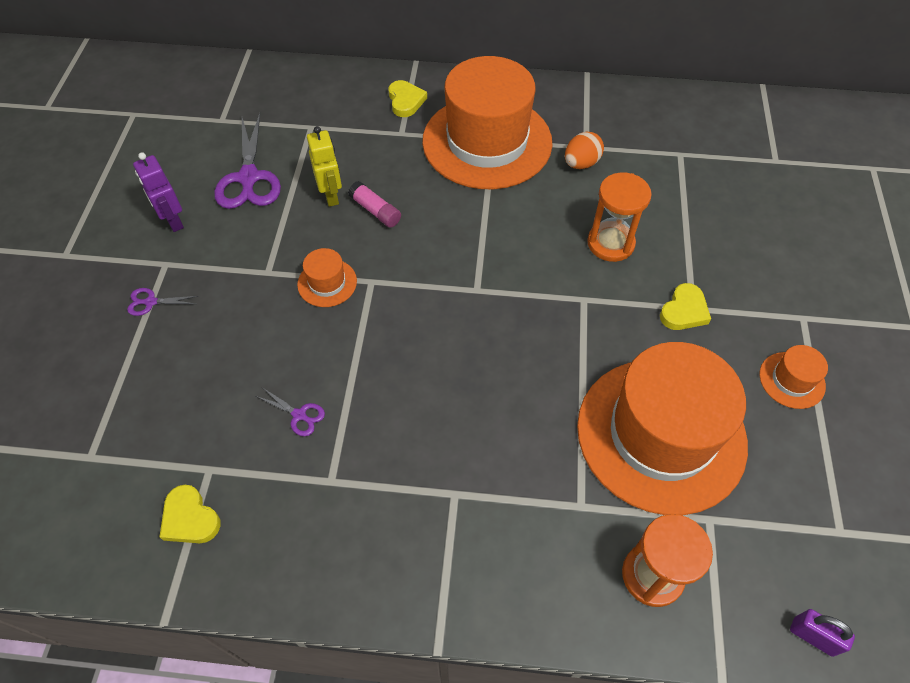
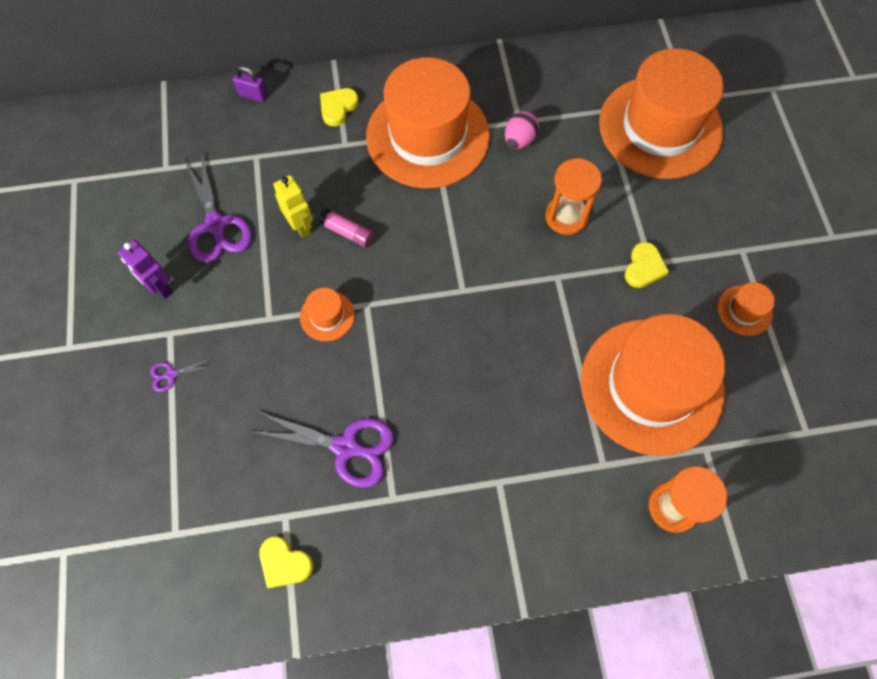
camera: 15 degrees left, 10 degrees up
purple scissors [256,388,325,436] -> purple scissors [249,411,394,488], size x2.16
yellow heart [388,80,427,117] -> yellow heart turned 120 degrees counterclockwise [320,88,359,126]
orange egg [565,131,604,169] -> pink egg [505,111,539,149]
purple padlock [790,609,855,657] -> purple padlock moved to [233,66,267,102]
none -> orange hat [599,48,724,179]

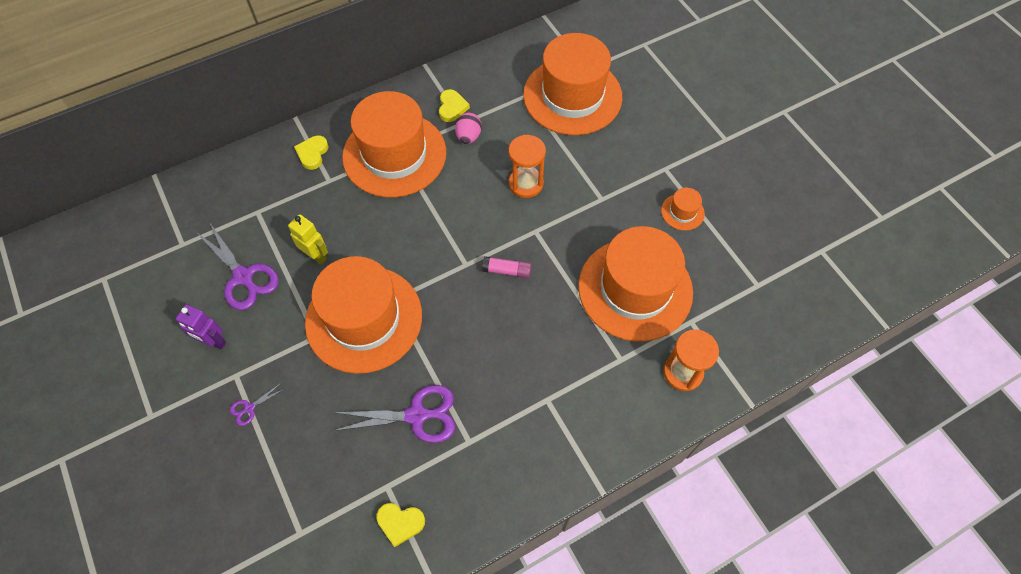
camera: 20 degrees left, 5 degrees down
purple padlock [233,66,267,102] -> none
orange hat [300,288,355,341] -> orange hat [305,256,422,374], size x2.50
pink glue stick [318,208,374,247] -> pink glue stick moved to [482,256,531,278]
yellow heart [625,242,669,288] -> yellow heart moved to [439,89,470,122]

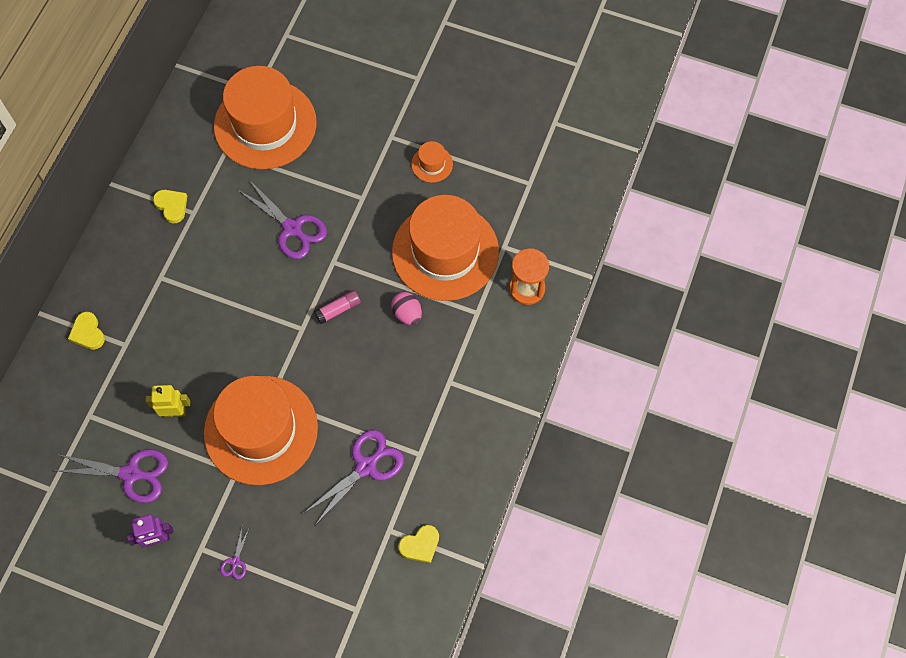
camera: 40 degrees left, 5 degrees up
orange hat [342,91,446,198] -> none
pink egg [455,113,482,144] -> pink egg moved to [391,292,422,325]
orange hourglass [508,135,546,198] -> purple scissors [238,179,327,259]

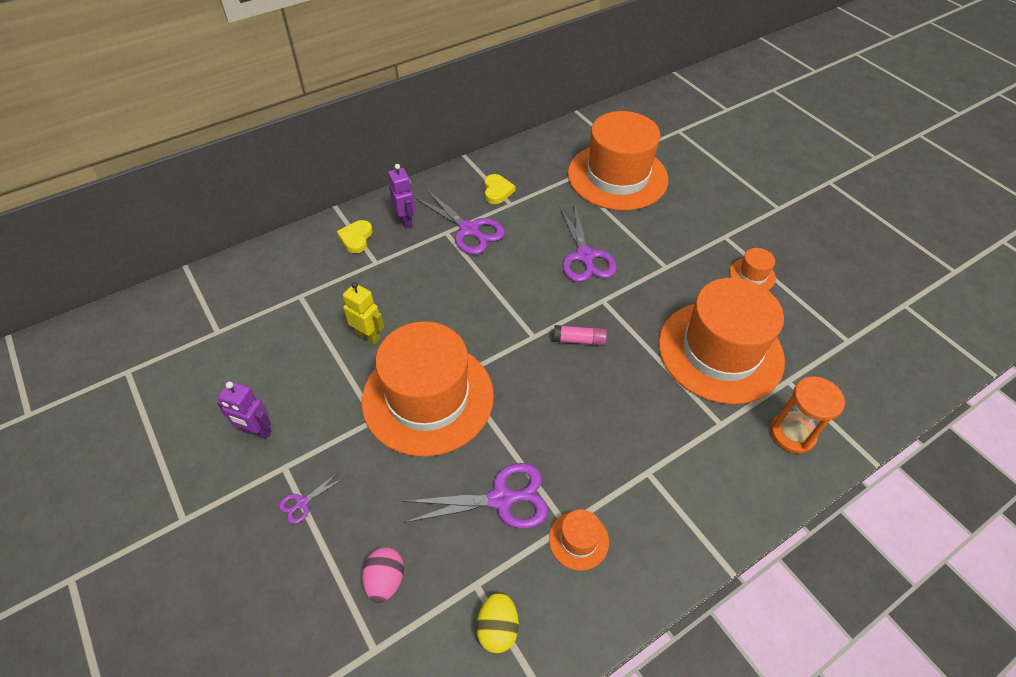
camera: 35 degrees right, 15 degrees down
purple scissors [56,449,168,503] -> purple scissors moved to [415,190,505,255]
pink egg [391,292,422,325] -> pink egg moved to [362,547,404,603]
yellow heart [399,525,439,563] -> yellow egg [476,592,519,653]
none -> purple robot [388,164,415,228]
none -> orange hat [549,510,609,571]

